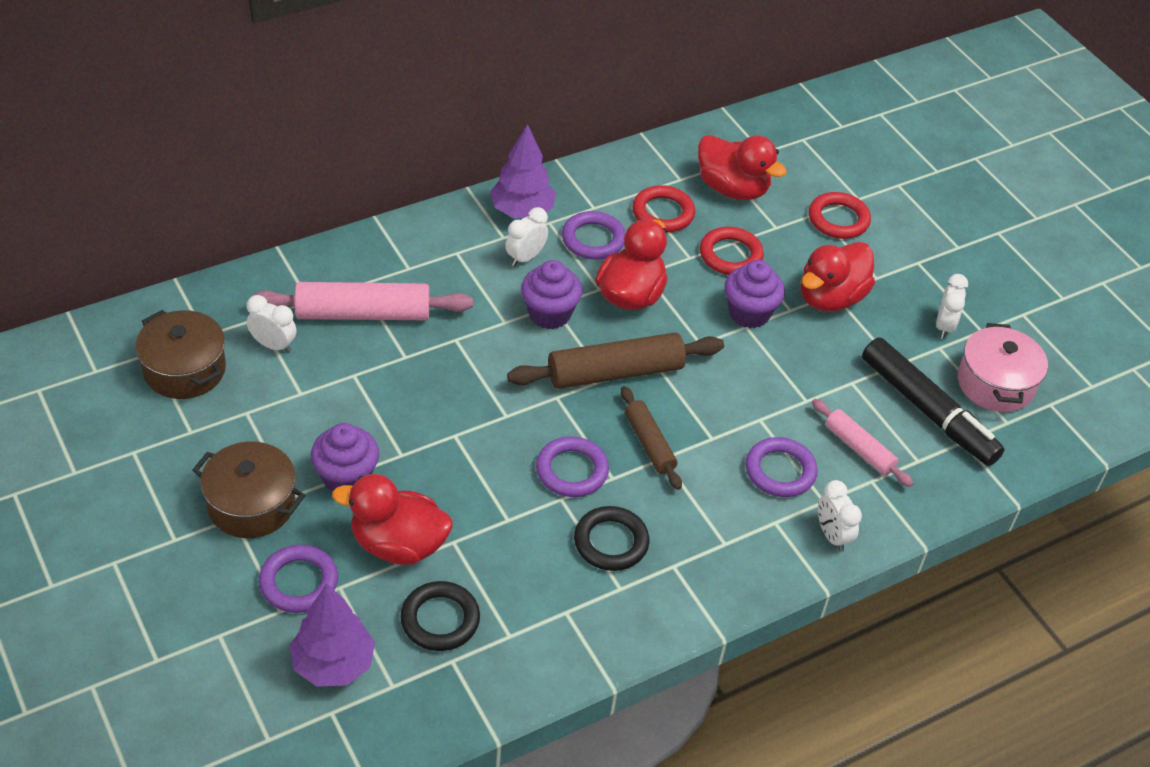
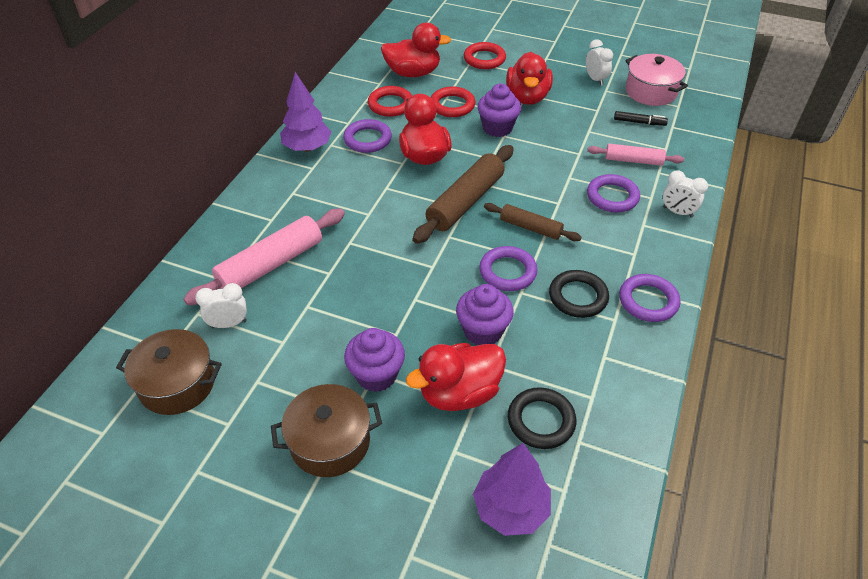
camera: 35 degrees left, 0 degrees up
purple ring [259,545,338,613] -> purple ring moved to [619,274,680,322]
white clock [505,207,548,267] -> none
purple cupcake [521,260,582,329] -> purple cupcake moved to [456,284,514,345]
black marker [862,337,1005,466] -> black marker [614,111,668,126], size x0.44

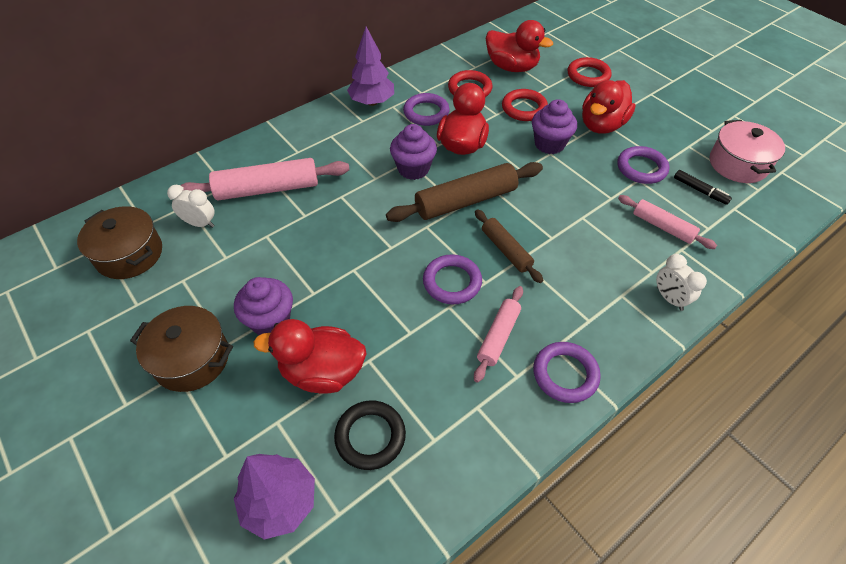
camera: 30 degrees right, 5 degrees up
purple cupcake [456,284,514,345] -> purple cupcake moved to [390,124,437,180]
black ring [549,270,609,318] -> pink rolling pin [474,286,523,383]
white clock [586,39,613,86] -> none
purple ring [587,174,640,213] -> purple ring moved to [618,146,670,184]

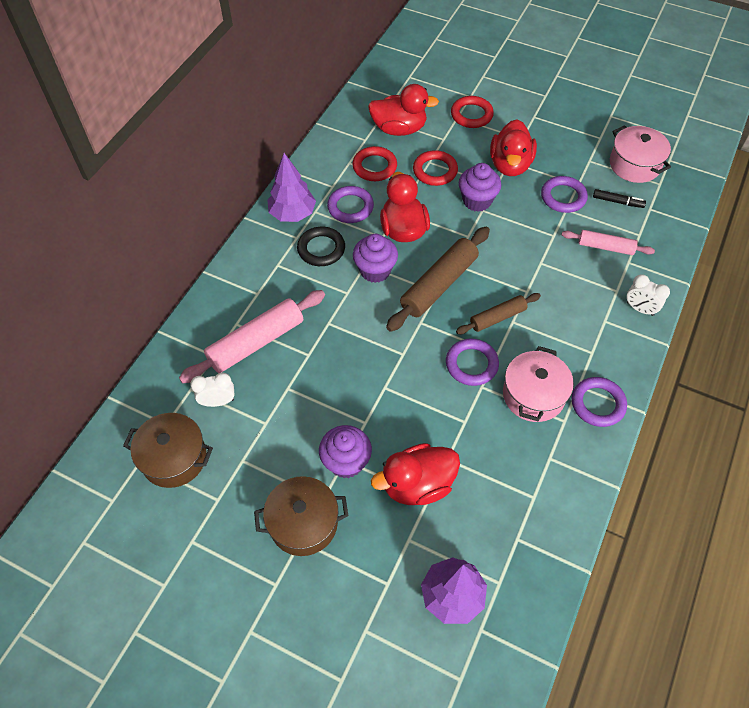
camera: 25 degrees left, 5 degrees up
black ring [334,400,406,470] -> black ring moved to [297,227,345,266]
pink rolling pin [474,286,523,383] -> pink pot [503,346,574,422]
brown rolling pin [475,209,543,283] -> brown rolling pin turned 60 degrees counterclockwise [456,293,541,334]

